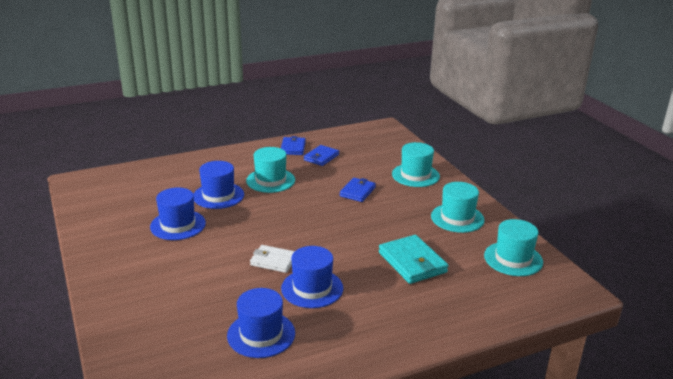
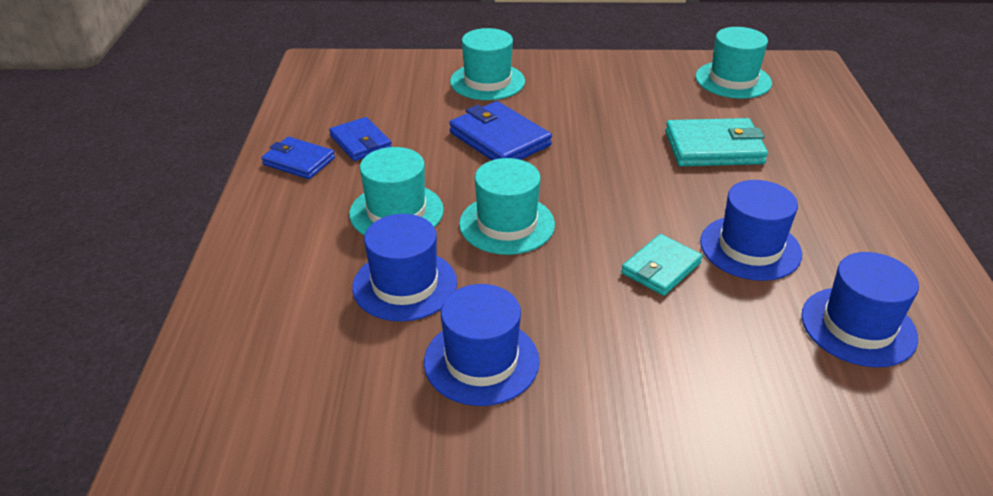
camera: 65 degrees left, 10 degrees up
white wallet [250,245,295,273] -> turquoise wallet [621,234,703,296]
blue wallet [340,178,376,202] -> blue wallet [449,101,552,160], size x1.52
turquoise hat [431,182,484,233] -> turquoise hat moved to [459,158,555,255]

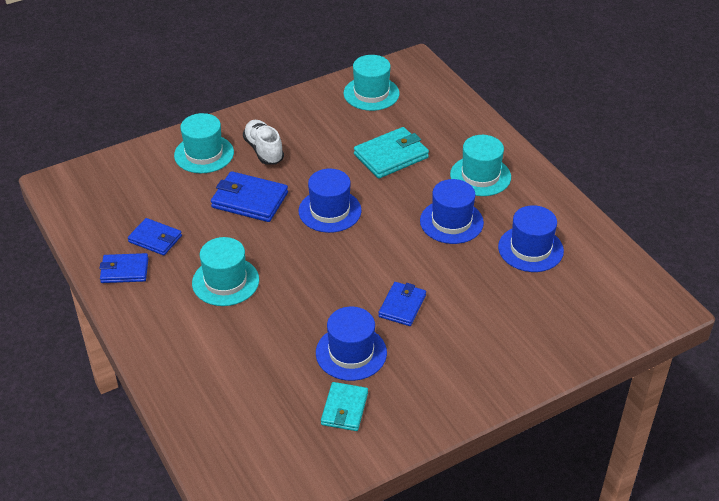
camera: 30 degrees left, 5 degrees up
blue hat [352,214,457,322] -> blue hat moved to [299,169,362,233]
turquoise hat [459,158,555,255] -> turquoise hat moved to [450,135,511,196]
turquoise wallet [621,234,703,296] -> turquoise wallet moved to [321,382,368,431]
none -> white shoe [243,120,284,165]
none -> blue wallet [378,282,426,326]

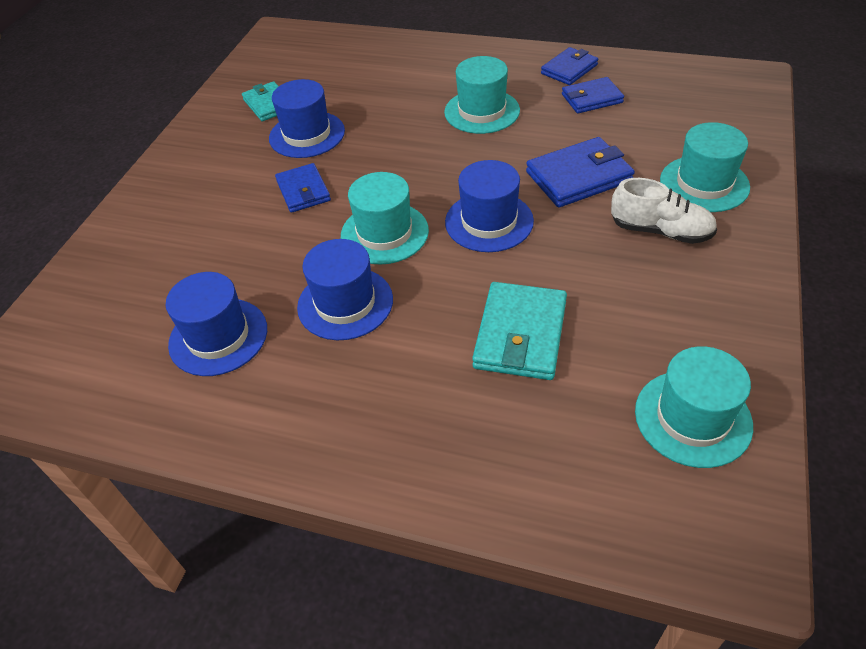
camera: 140 degrees right, 5 degrees up
turquoise hat [450,135,511,196] -> turquoise hat moved to [341,172,429,265]

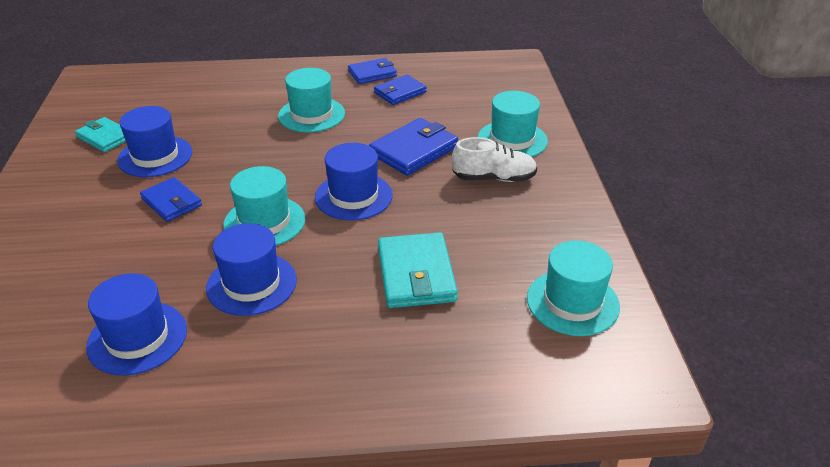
camera: 25 degrees left, 10 degrees down
blue wallet [541,47,598,85] -> blue wallet turned 45 degrees clockwise [348,58,397,84]

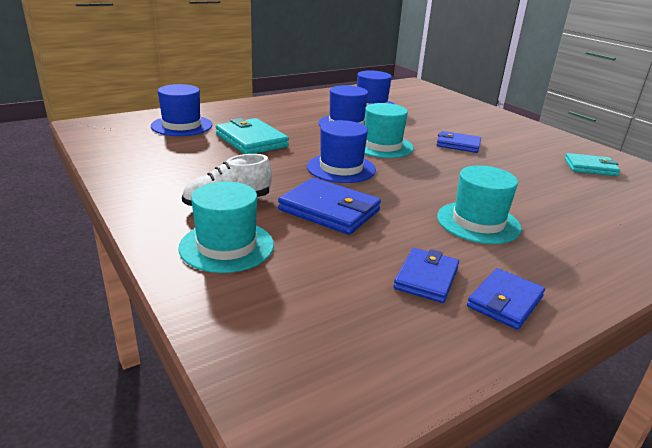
camera: 150 degrees right, 10 degrees down
blue hat [117,106,192,177] -> blue hat moved to [151,84,212,136]
blue wallet [369,118,458,176] -> blue wallet turned 75 degrees counterclockwise [278,178,381,235]
turquoise hat [527,240,620,336] -> none

